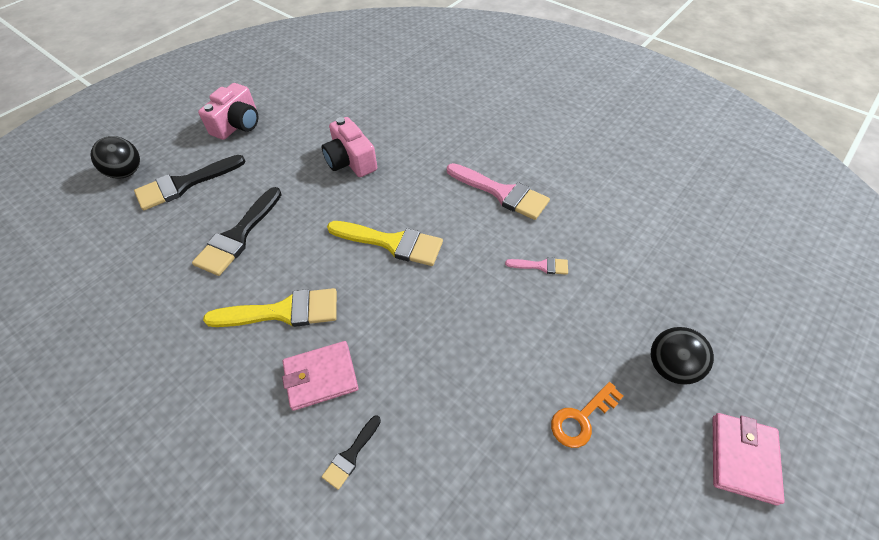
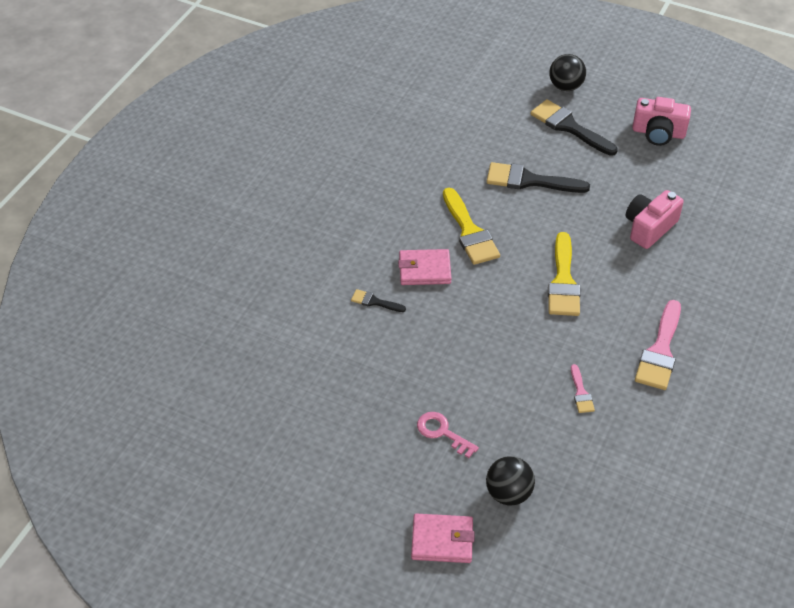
camera: 75 degrees right, 5 degrees down
pink wallet [282,341,358,411] -> pink wallet turned 60 degrees counterclockwise [398,249,452,285]
orange key [551,382,623,448] -> pink key [417,412,479,458]

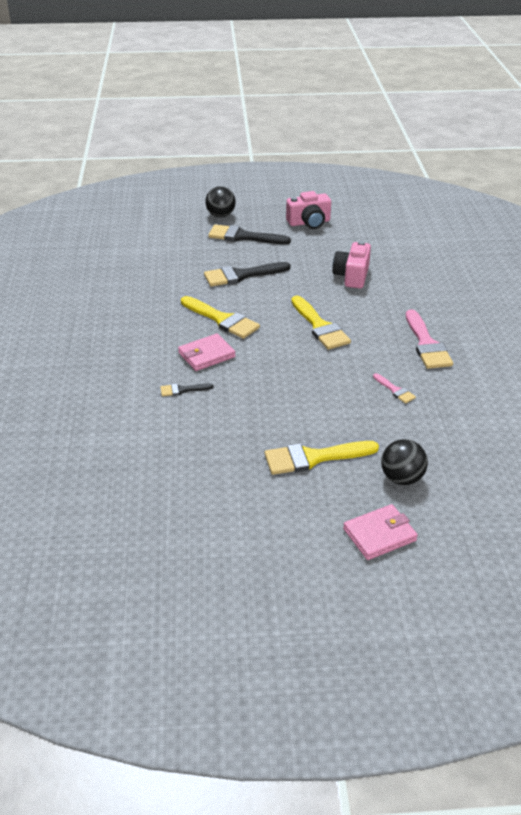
camera: 30 degrees left, 10 degrees down
pink key [417,412,479,458] -> yellow brush [264,441,379,475]

